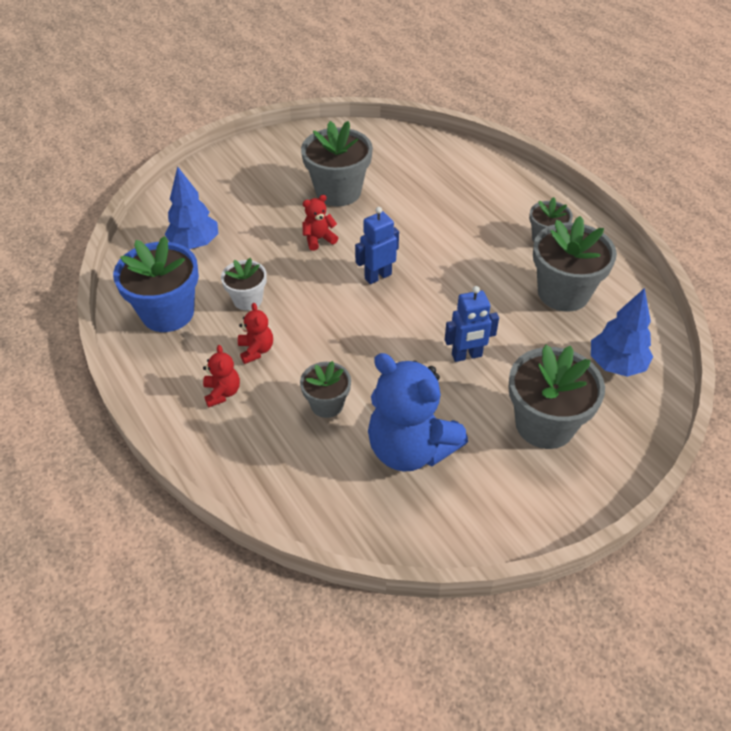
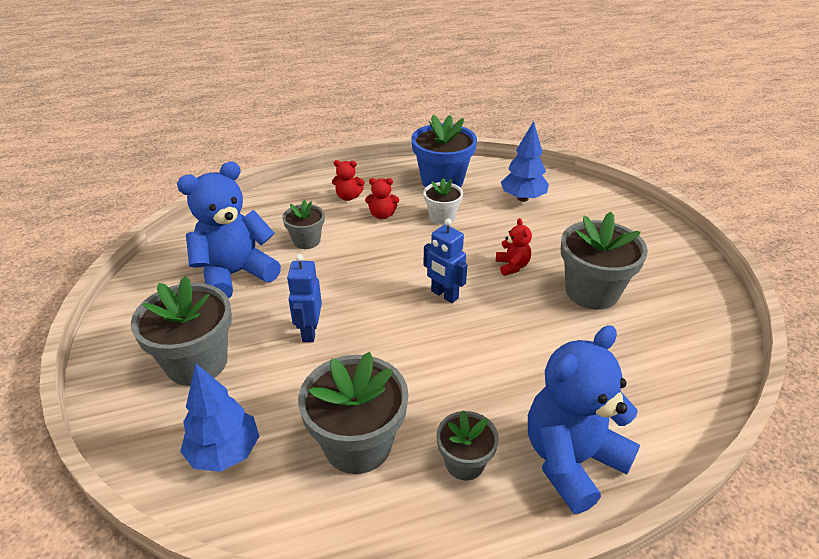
camera: 105 degrees right, 10 degrees down
blue robot [355,207,399,284] -> blue robot turned 150 degrees clockwise [423,219,468,303]
none -> blue teddy bear [528,325,640,514]

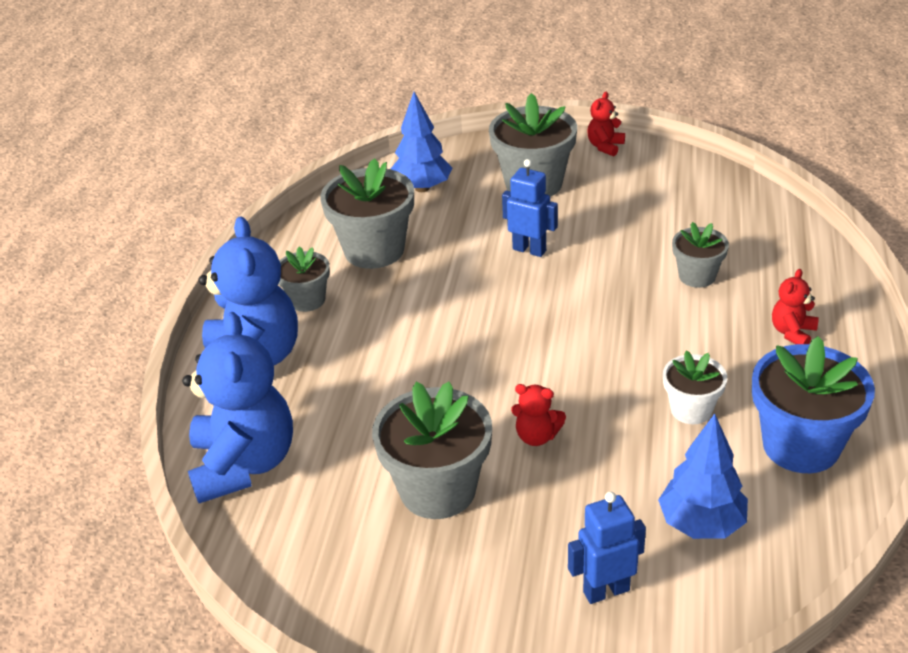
camera: 120 degrees right, 0 degrees up
blue teddy bear [177,161,281,298] -> blue teddy bear moved to [182,312,293,503]
red teddy bear [365,178,399,219] -> red teddy bear moved to [587,91,625,156]
blue robot [423,219,468,303] -> blue robot moved to [568,491,646,604]

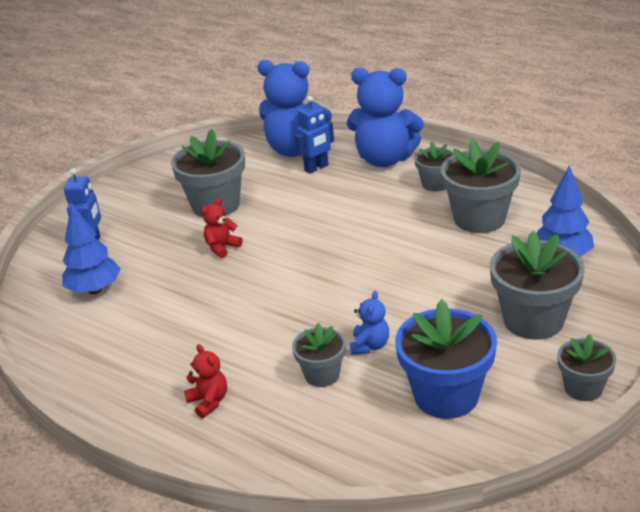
camera: 115 degrees right, 5 degrees down
blue robot [502,159,558,257] -> blue robot moved to [295,96,334,174]
red teddy bear [587,91,625,156] -> grey flower pot [557,334,616,401]
white flower pot [663,350,727,424] -> none
blue flower pot [752,336,875,473] -> blue flower pot moved to [395,299,497,419]
none -> blue teddy bear [350,291,389,355]

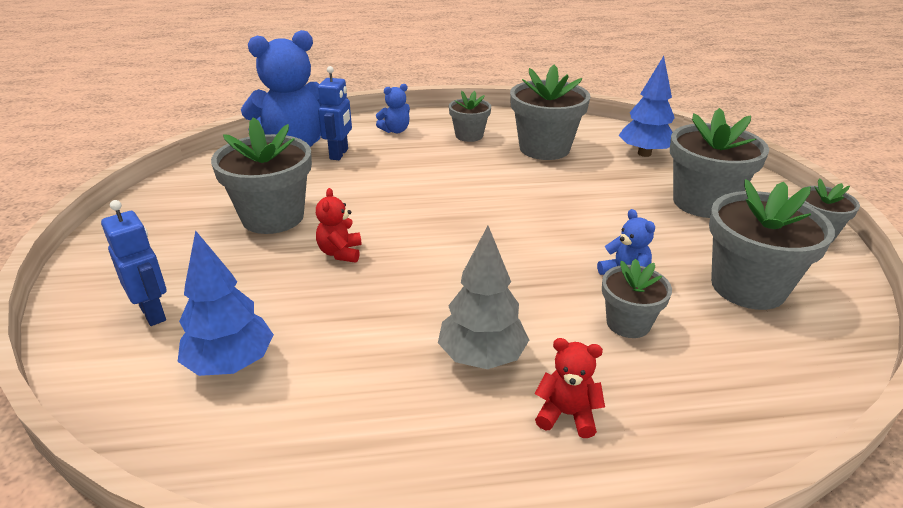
camera: 45 degrees left, 0 degrees up
blue teddy bear [347,68,424,167] -> blue teddy bear [376,84,410,133], size x0.45
blue flower pot [395,299,497,419] -> grey flower pot [709,179,835,310]
none -> grey tree [438,226,529,369]

